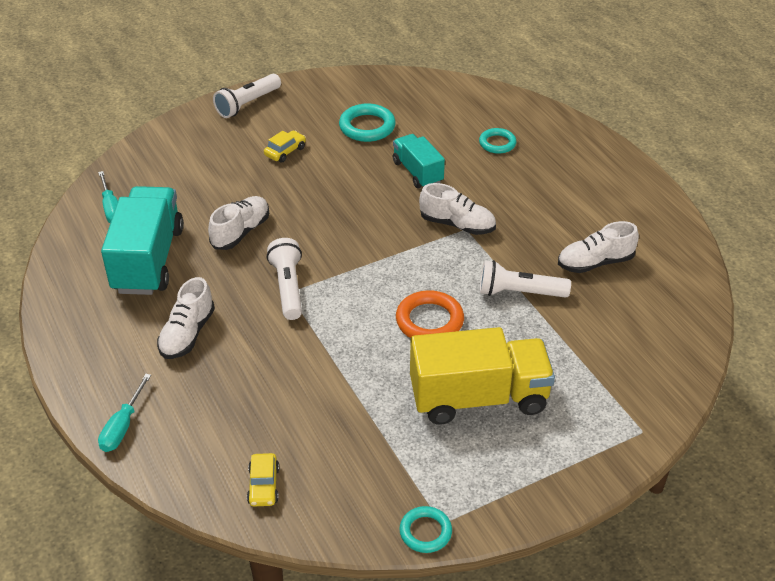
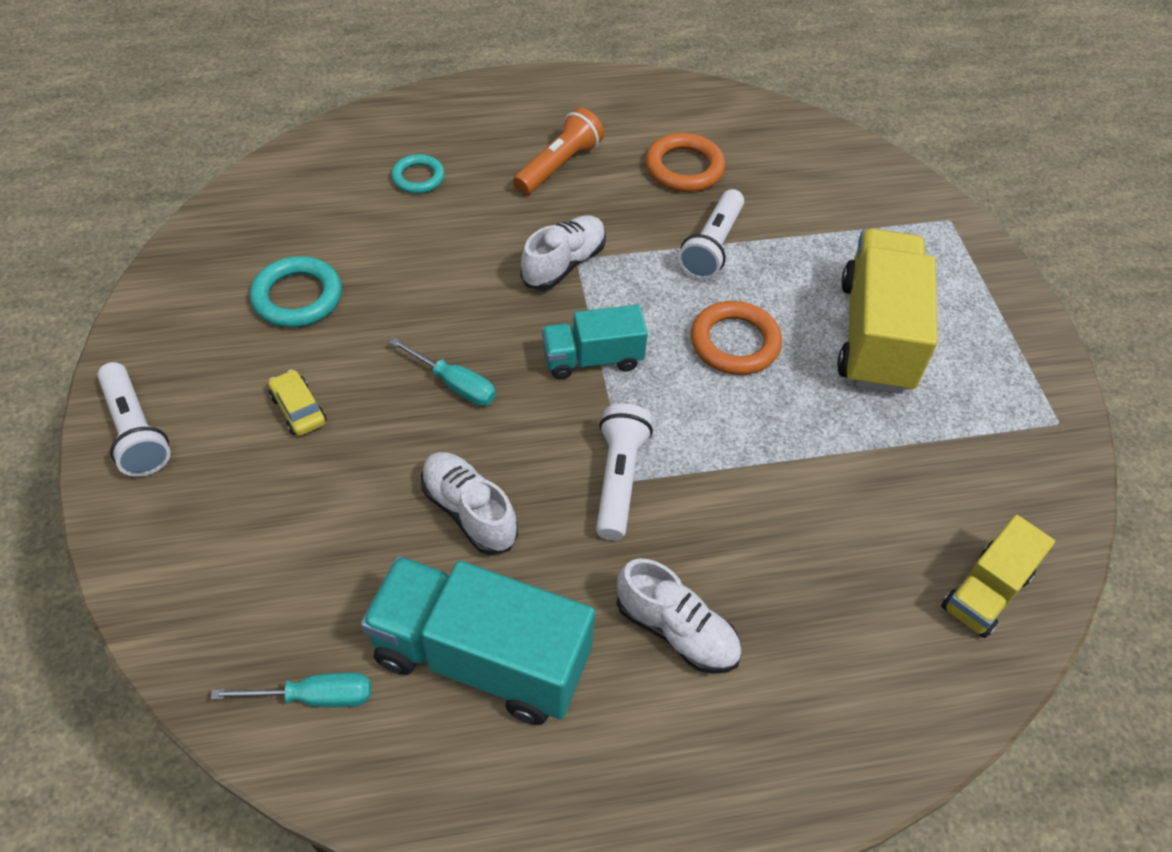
camera: 75 degrees left, 10 degrees up
turquoise screwdriver [98,374,151,452] -> turquoise screwdriver moved to [389,337,496,406]
yellow car [247,453,279,506] -> yellow truck [941,515,1055,638]
white flashlight [267,238,302,320] -> white flashlight turned 90 degrees clockwise [596,403,653,540]
turquoise truck [392,134,445,188] -> turquoise truck moved to [542,305,648,380]
turquoise ring [399,506,452,553] -> none
white shoe [558,221,639,273] -> orange ring [645,133,725,192]
none -> orange flashlight [513,108,604,195]

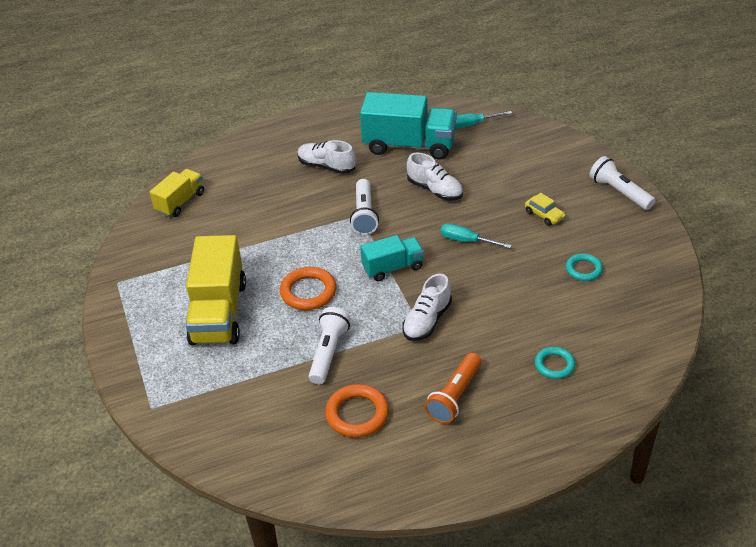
camera: 175 degrees right, 10 degrees down
turquoise ring [250,256,342,328] -> turquoise ring [566,253,603,281], size x0.65

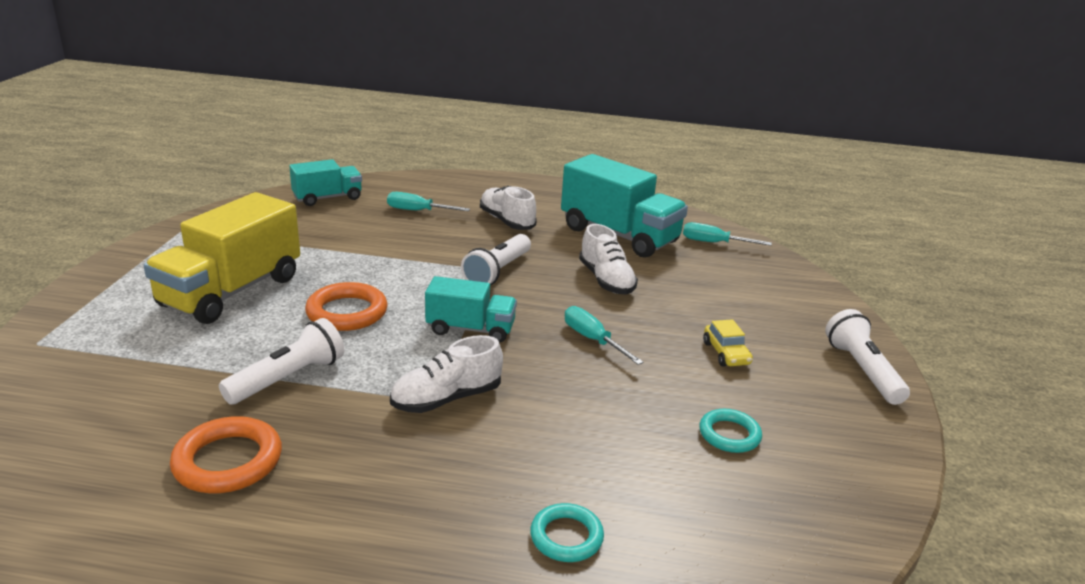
camera: 25 degrees right, 15 degrees down
yellow truck [150,169,204,217] -> turquoise truck [289,159,362,206]
orange flashlight [425,353,482,424] -> none
none -> turquoise screwdriver [387,192,470,211]

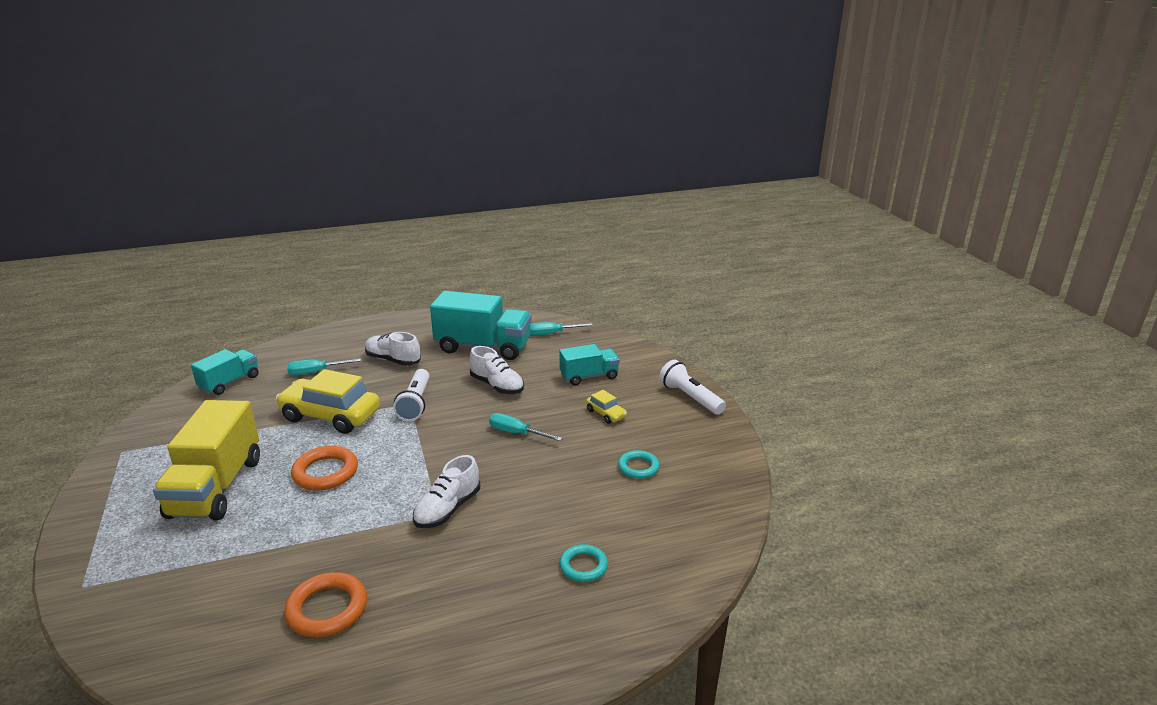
camera: 25 degrees left, 0 degrees up
white flashlight [219,318,345,405] -> none
turquoise truck [425,276,517,343] -> turquoise truck moved to [559,344,620,386]
none -> yellow car [276,369,380,434]

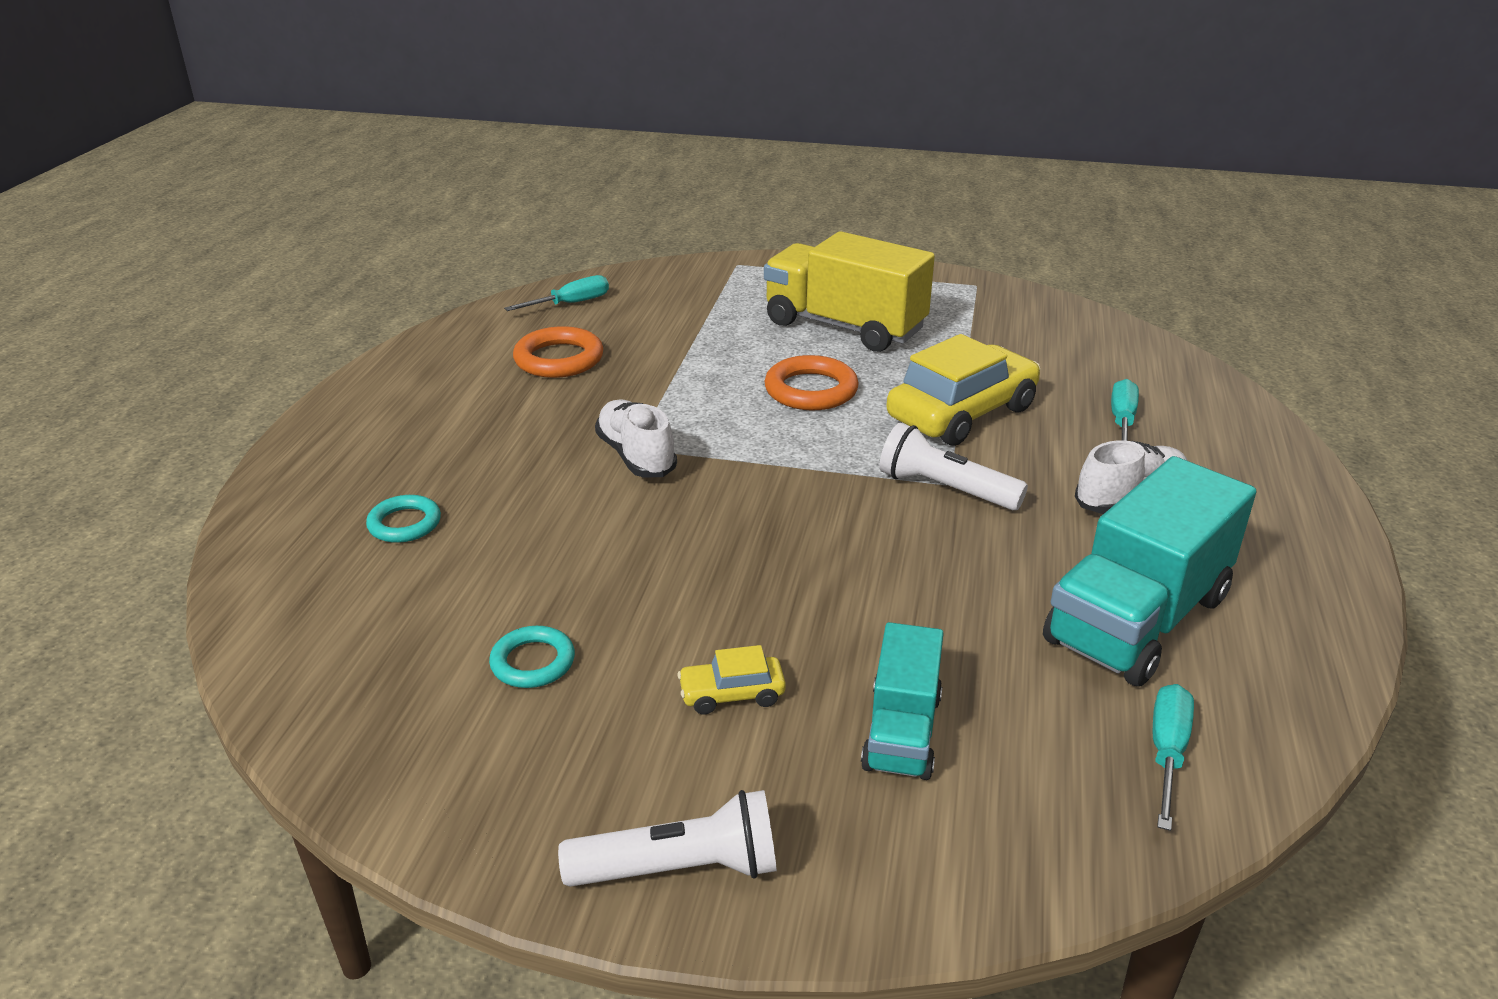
camera: 120 degrees right, 5 degrees up
turquoise truck [191,349,259,395] -> none
white shoe [469,346,524,394] -> none
turquoise screwdriver [489,413,562,441] -> turquoise screwdriver moved to [504,275,609,311]

